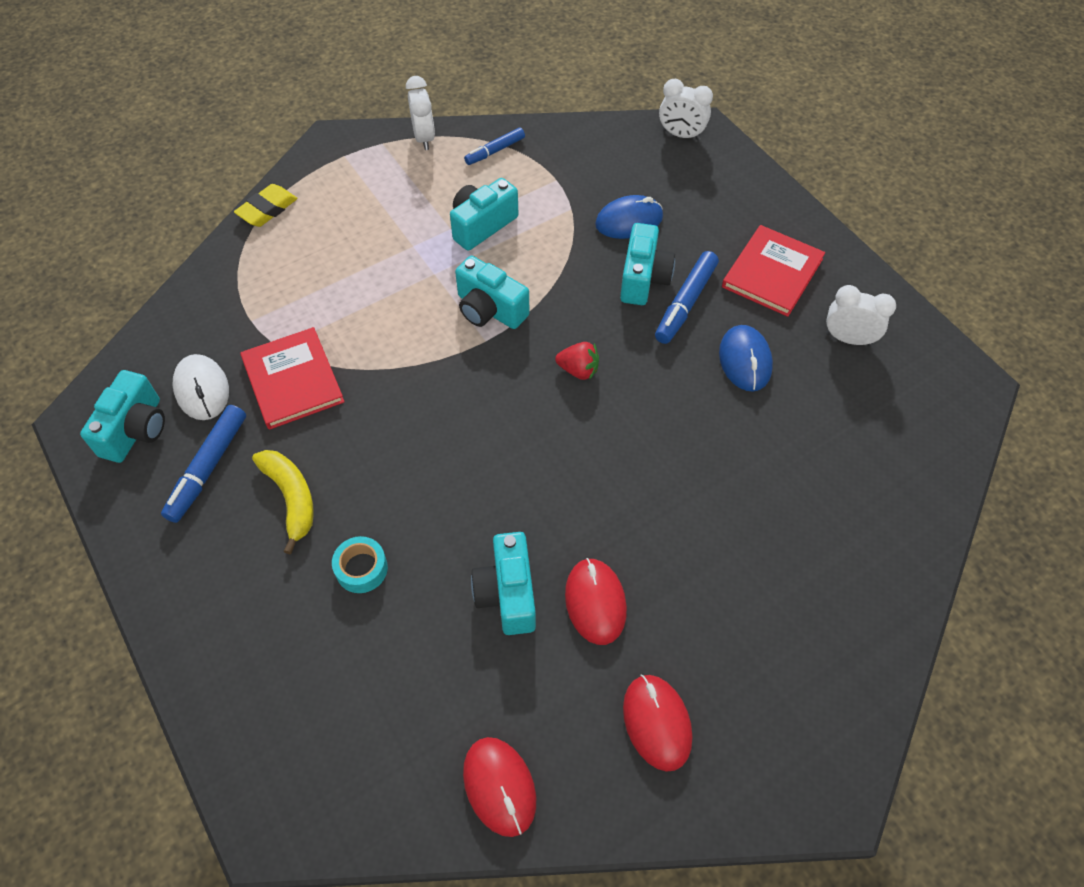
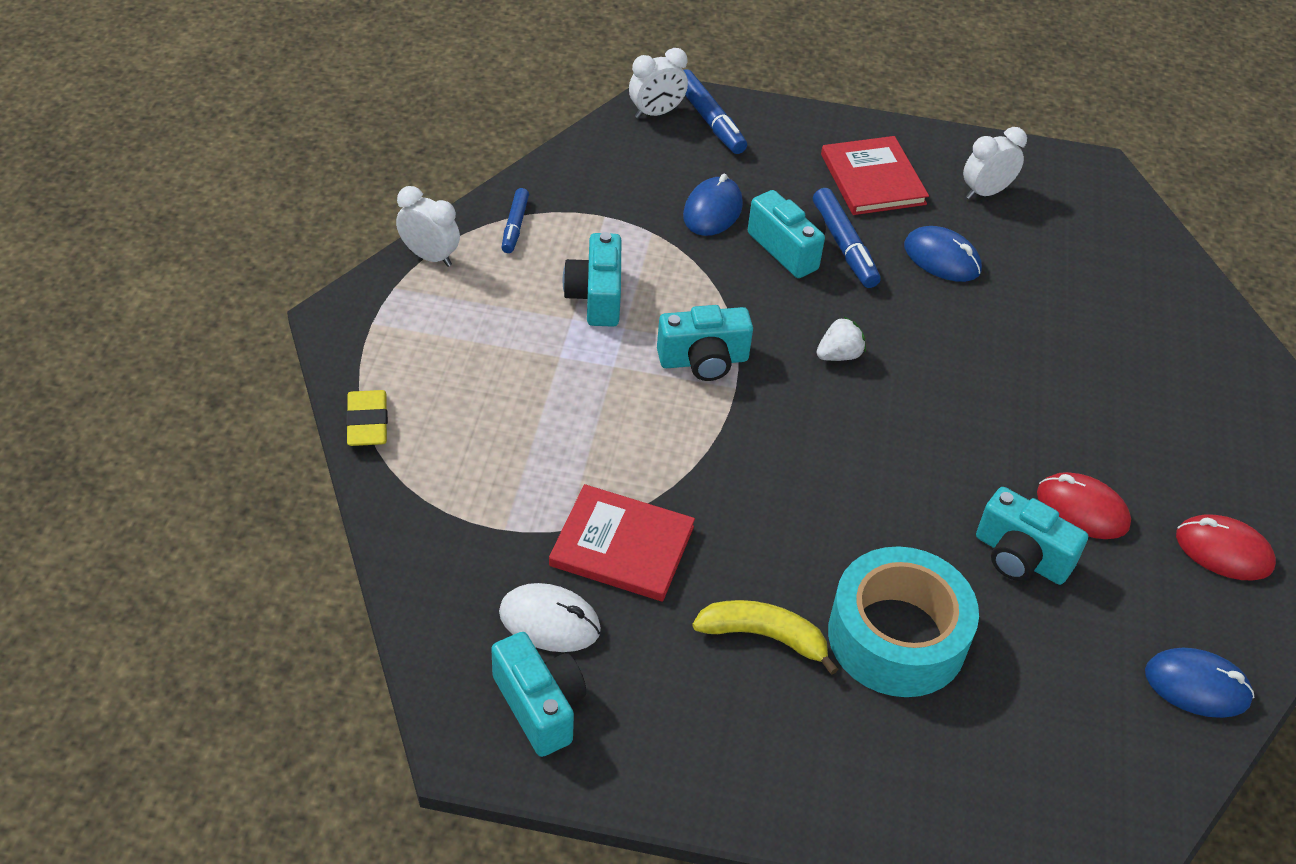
camera: 50 degrees left, 10 degrees down
blue marker [161,405,246,523] -> blue marker moved to [684,69,747,154]
turquoise tape [332,536,388,593] -> turquoise tape [828,546,979,697], size x2.28
red mouse [463,737,536,837] -> blue mouse [1145,647,1254,718]
red strawberry [555,342,599,380] -> white strawberry [817,316,866,361]

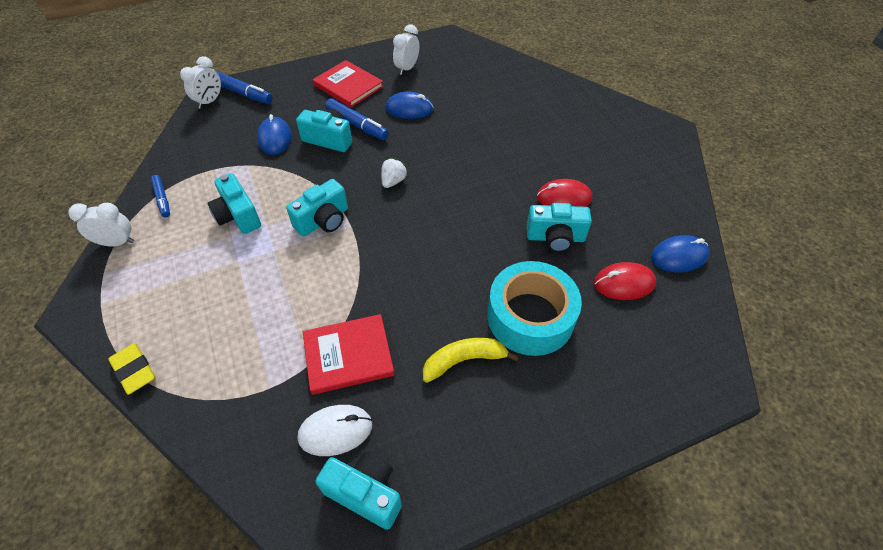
camera: 30 degrees left, 5 degrees up
red mouse [1176,514,1276,580] -> red mouse moved to [594,262,656,300]

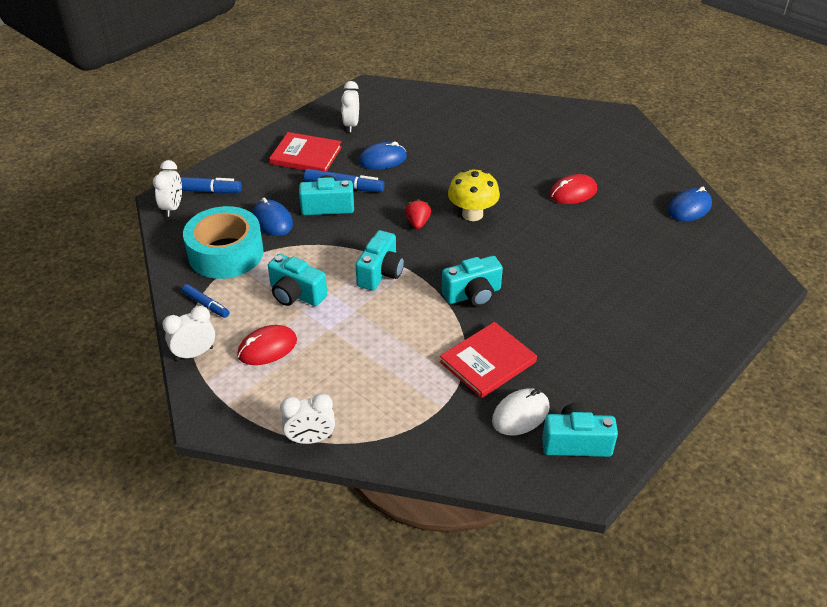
camera: 25 degrees left, 10 degrees down
yellow eraser [108,343,155,395] -> white clock [280,393,335,444]
white strawberry [381,158,408,188] -> red strawberry [405,199,431,229]
yellow banana [423,338,519,383] -> none
turquoise tape [487,261,582,356] -> turquoise tape moved to [183,206,263,279]
turquoise camera [526,203,592,252] -> turquoise camera moved to [442,256,503,306]
red mouse [594,262,656,300] -> red mouse moved to [237,325,297,365]
none -> yellow mushroom [448,169,500,221]

